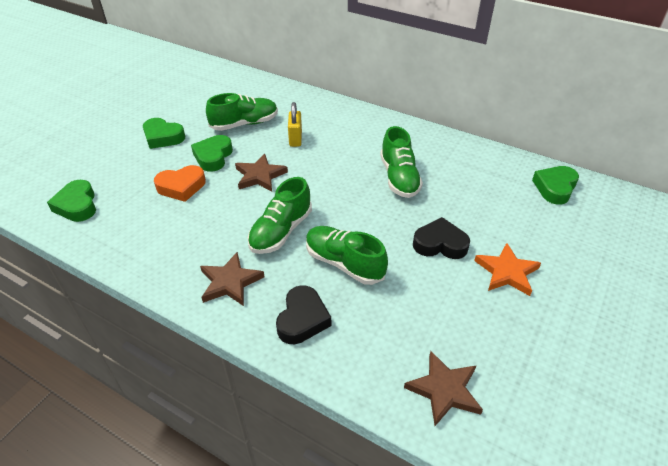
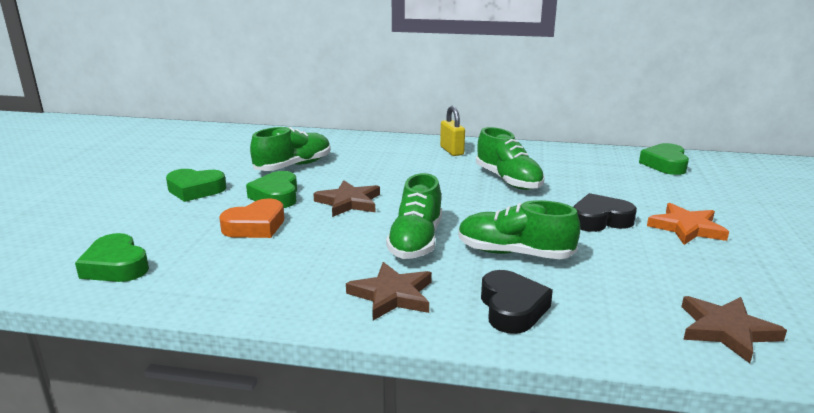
camera: 20 degrees left, 20 degrees down
yellow padlock [288,102,302,147] -> yellow padlock moved to [440,106,465,156]

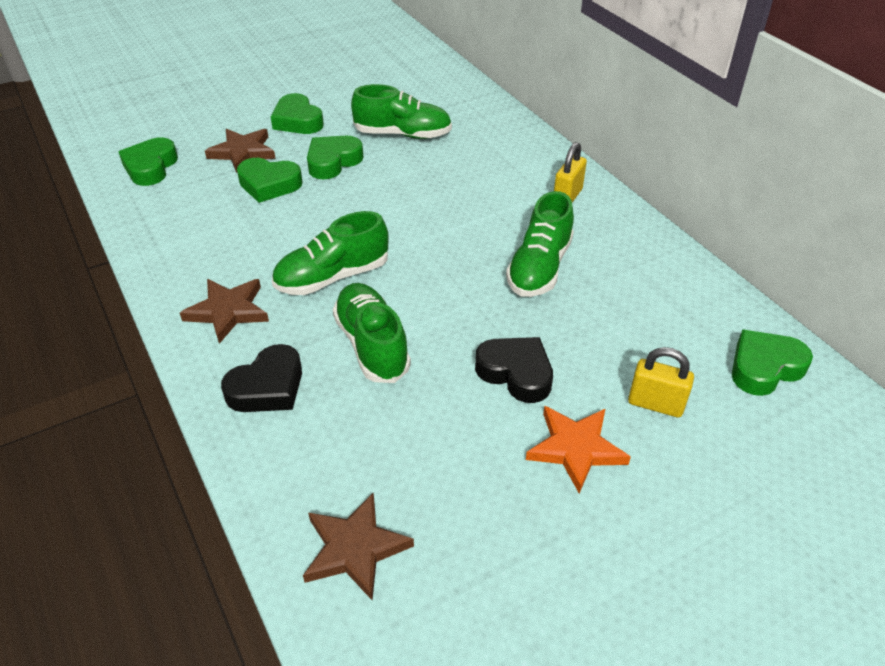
camera: 50 degrees right, 20 degrees up
orange heart [219,199,284,238] -> green heart [237,158,303,203]
brown star [313,180,380,217] -> brown star moved to [205,129,276,173]
none -> yellow padlock [628,347,694,418]

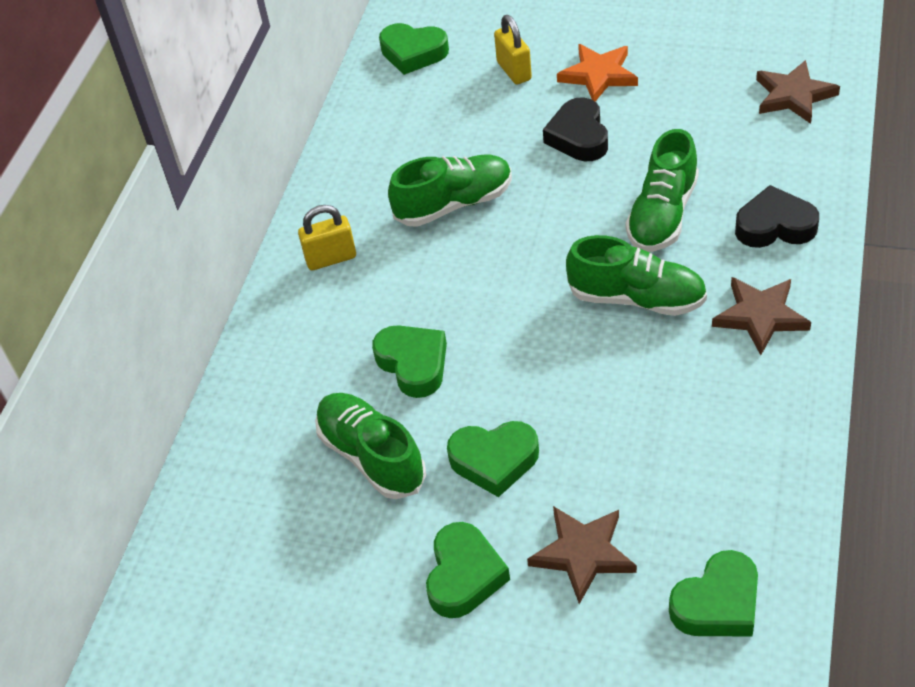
camera: 130 degrees left, 5 degrees up
green heart [237,158,303,203] -> green heart moved to [372,325,447,398]

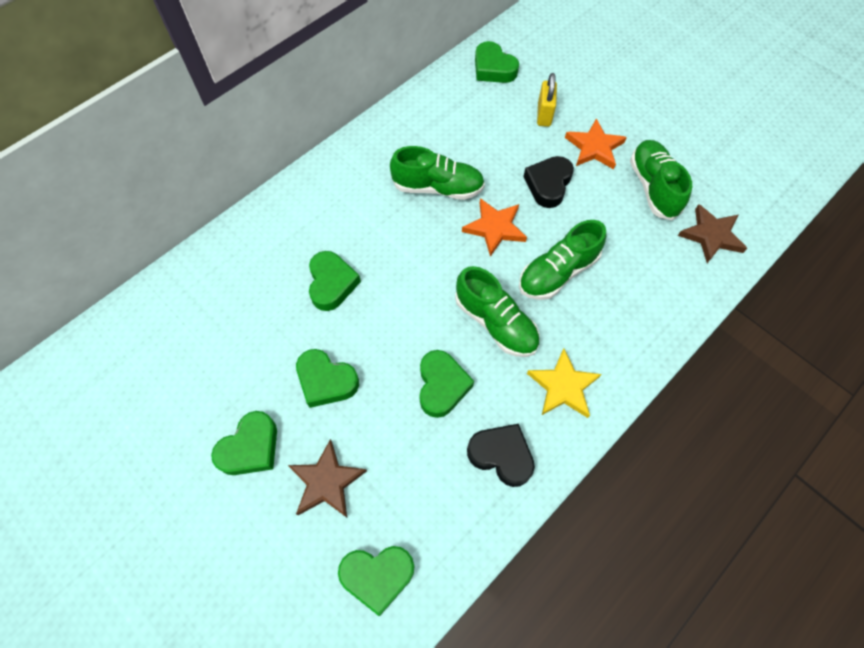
camera: 25 degrees right, 15 degrees up
yellow padlock [298,205,356,271] -> none
green shoe [315,393,426,499] -> green shoe moved to [630,140,692,220]
brown star [712,277,811,355] -> yellow star [527,348,602,418]
black heart [735,185,819,248] -> black heart moved to [467,424,535,487]
none -> green heart [419,350,474,418]
none -> orange star [462,198,527,257]

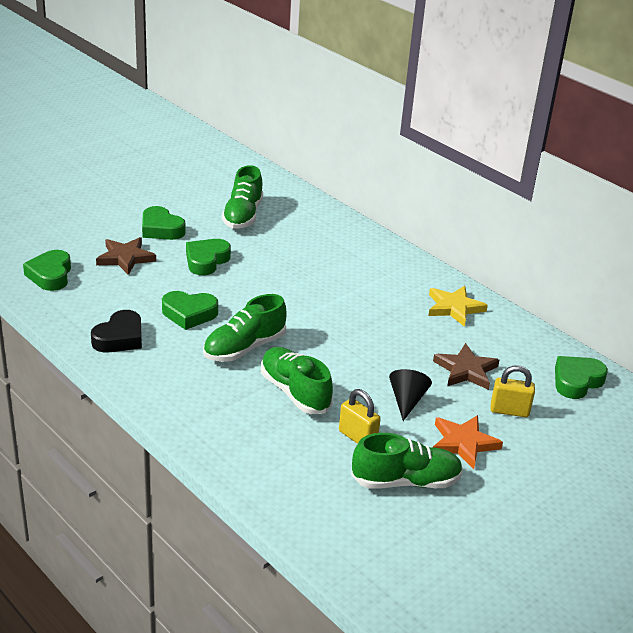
camera: 90 degrees right, 30 degrees down
green heart [309,251,361,311] -> none
green shoe [390,146,485,200] -> green shoe moved to [222,165,263,229]
orange star [462,198,527,257] -> none
black heart [523,156,574,208] -> black cone [389,369,432,421]
yellow star [527,348,602,418] -> yellow star moved to [428,286,488,327]
brown star [678,204,748,263] -> brown star moved to [433,343,499,390]
none -> yellow padlock [339,389,381,444]

